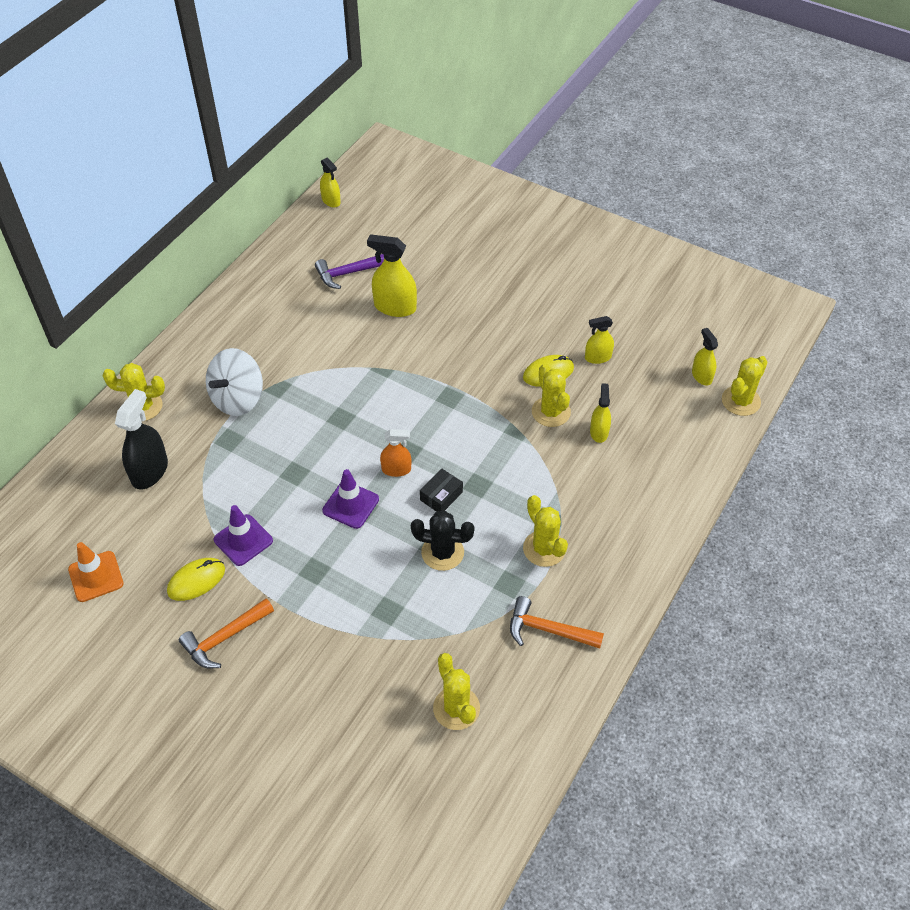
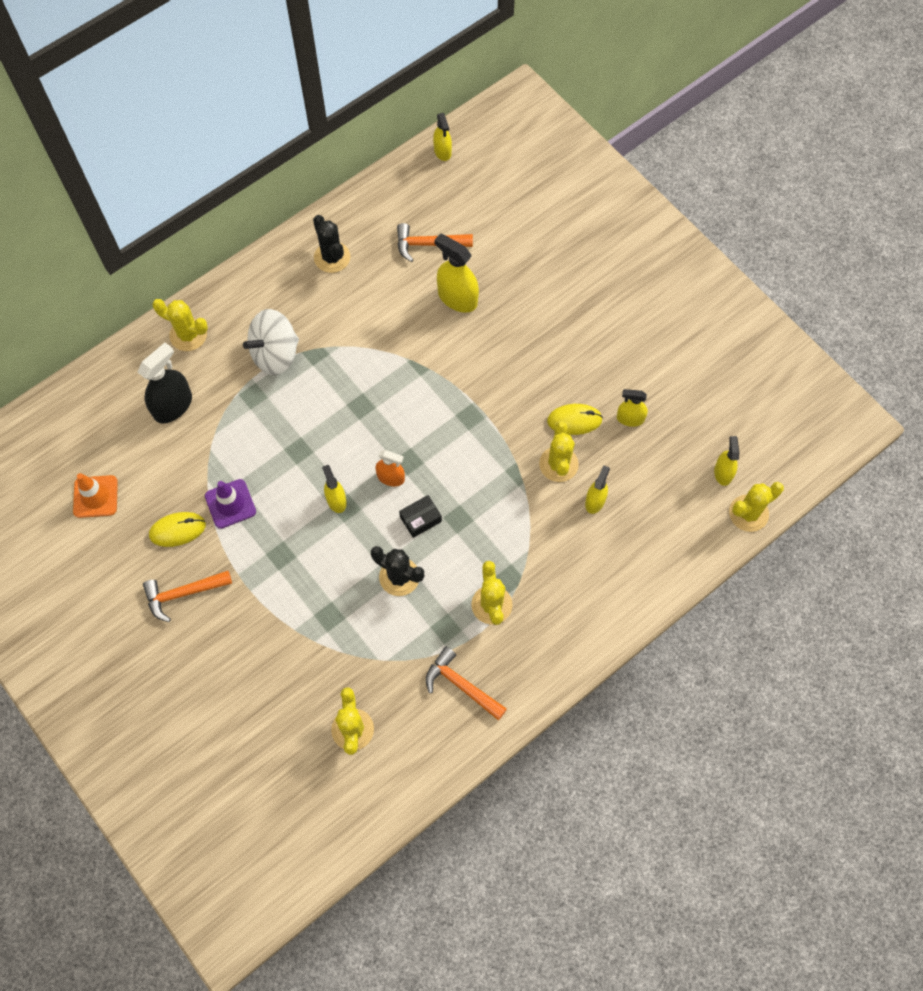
camera: 20 degrees right, 15 degrees up
purple hammer [315,254,384,289] -> orange hammer [397,223,473,262]
purple traffic cone [322,469,379,529] -> yellow spray bottle [322,465,347,513]
none -> black cactus [313,215,350,273]

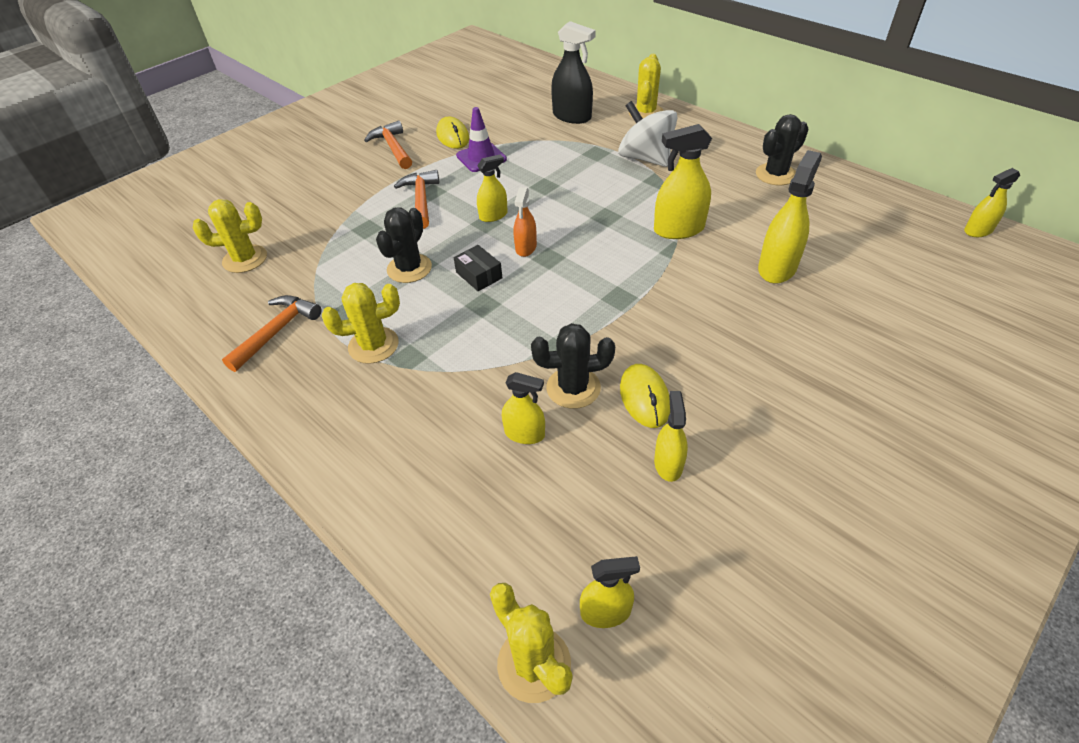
camera: 85 degrees right, 20 degrees down
orange traffic cone [73,473,118,518] -> none
orange hammer [397,223,473,262] -> orange hammer moved to [394,170,440,229]
yellow cactus [539,421,579,482] -> black cactus [531,323,615,409]
none -> yellow spray bottle [654,124,712,239]

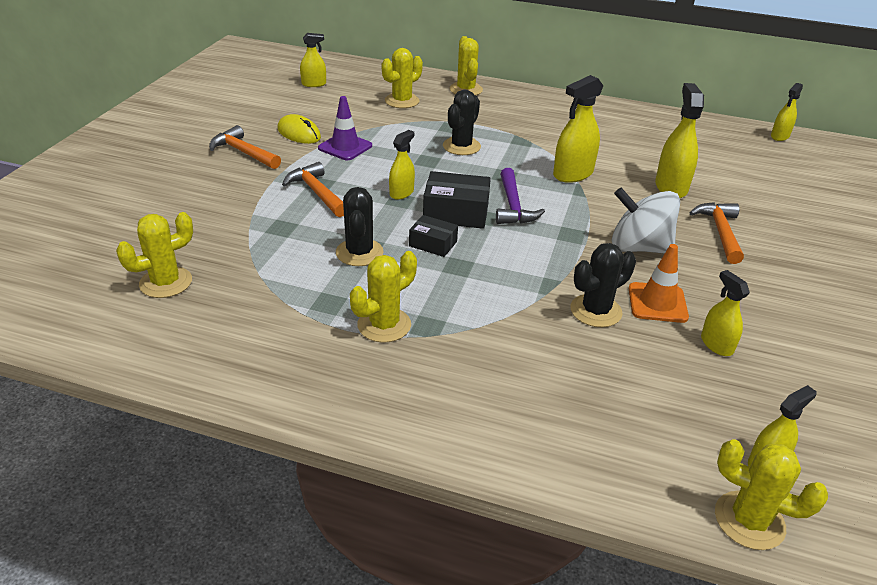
camera: 30 degrees left, 10 degrees down
orange hammer [222,295,321,372] -> orange hammer moved to [689,202,744,264]
yellow spray bottle [502,372,545,444] -> yellow spray bottle moved to [300,33,326,87]
orange spray bottle [514,187,537,257] -> black box [423,171,491,229]
black spray bottle [551,21,596,124] -> yellow cactus [381,48,423,108]
white spinning top [618,101,678,167] -> white spinning top moved to [612,187,680,253]
yellow mouse [620,364,670,428] -> orange traffic cone [629,244,689,323]
black cactus [756,114,809,185] -> black cactus moved to [443,90,481,155]
none -> purple hammer [496,168,545,224]

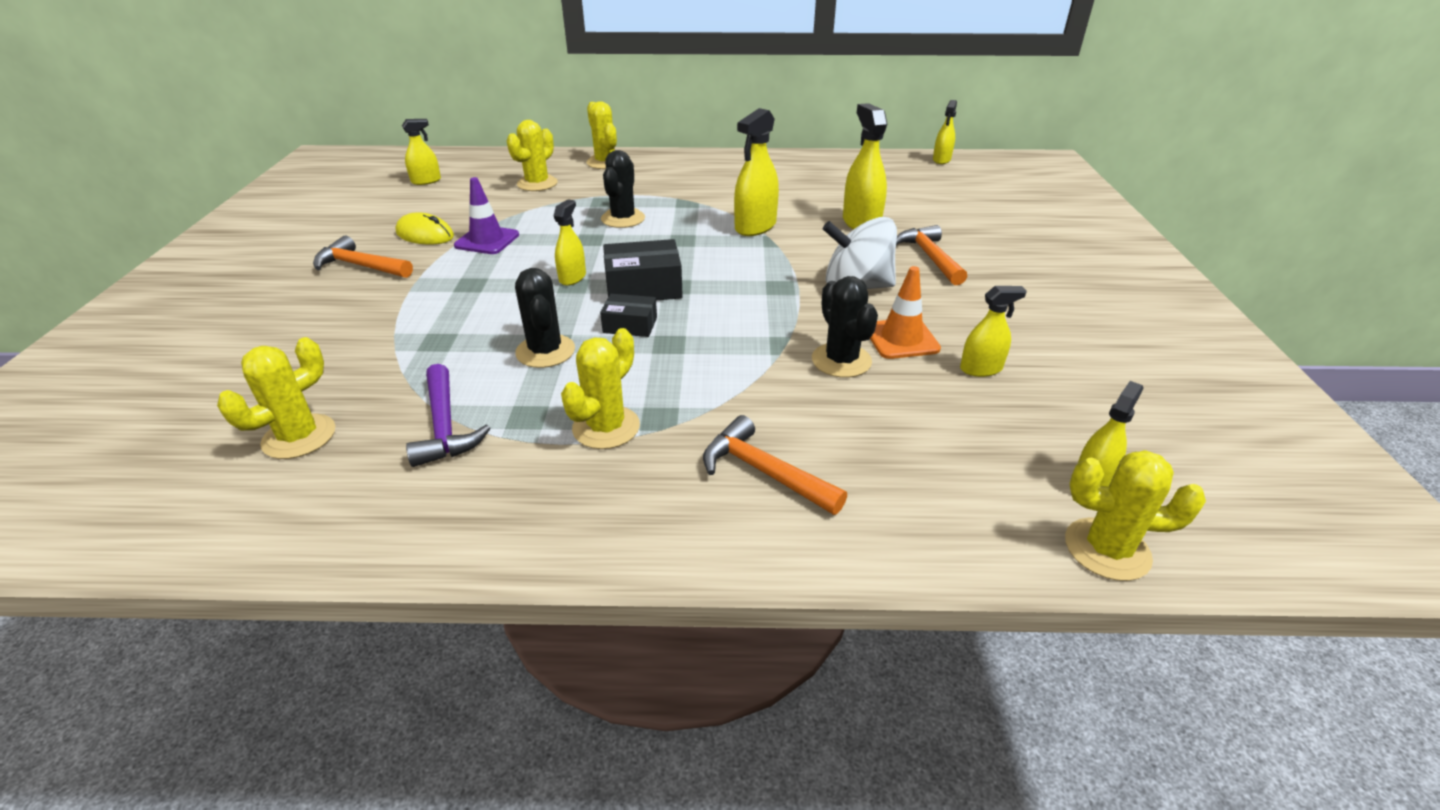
camera: 15 degrees left, 0 degrees up
orange hammer [282,162,344,217] -> orange hammer moved to [703,415,847,515]
purple hammer [496,168,545,224] -> purple hammer moved to [406,364,491,467]
black cactus [570,243,636,327] -> black cactus turned 60 degrees counterclockwise [812,276,878,378]
yellow spray bottle [701,270,750,356] -> yellow spray bottle turned 120 degrees clockwise [960,286,1027,377]

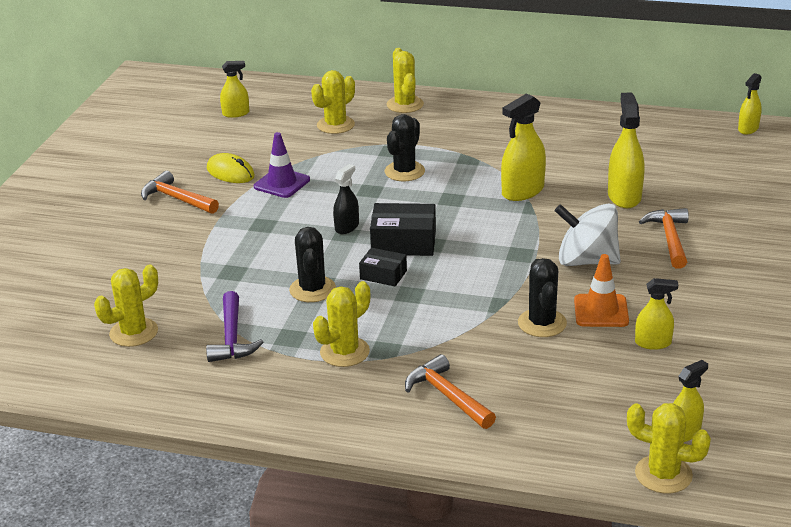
camera: 15 degrees right, 5 degrees down
yellow spray bottle [554,199,586,286] -> black spray bottle [333,164,359,234]

